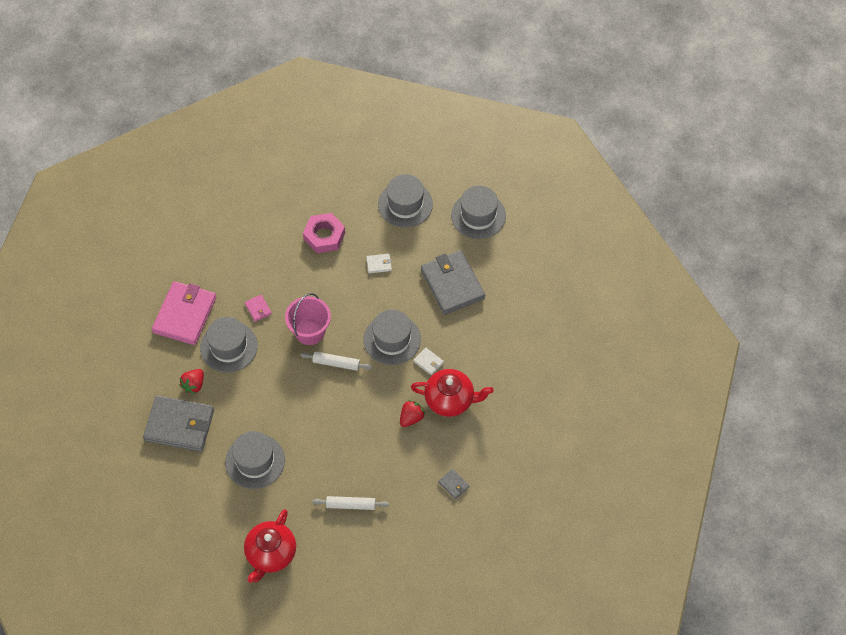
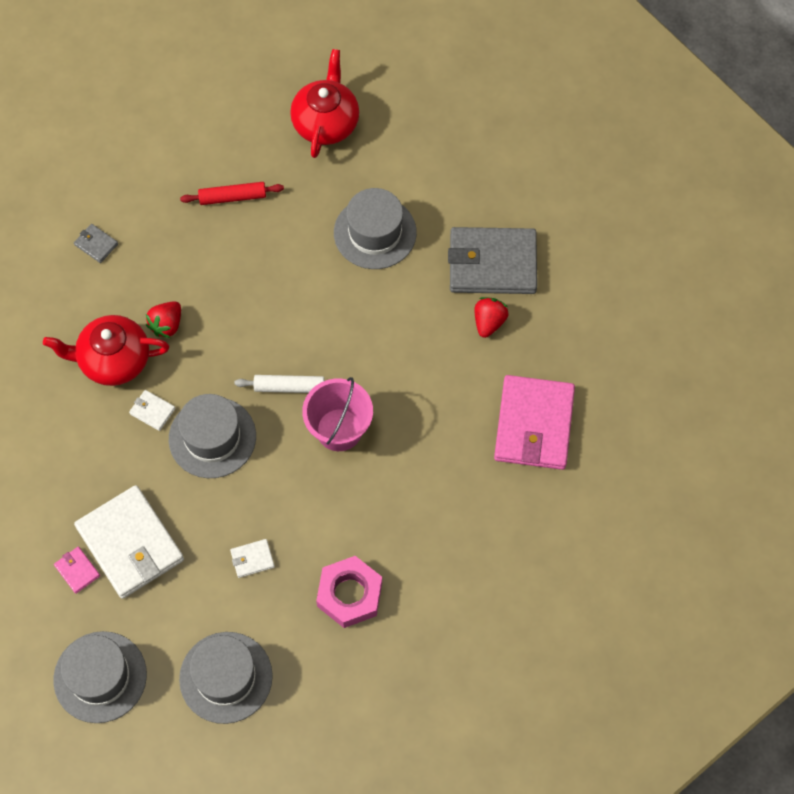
camera: 170 degrees right, 5 degrees up
grey hat [200,317,258,373] -> none
pink wallet [245,295,272,322] -> pink wallet moved to [54,547,100,594]
white rolling pin [313,496,389,510] -> red rolling pin [180,182,284,205]
grey wallet [421,250,485,315] -> white wallet [74,485,184,599]

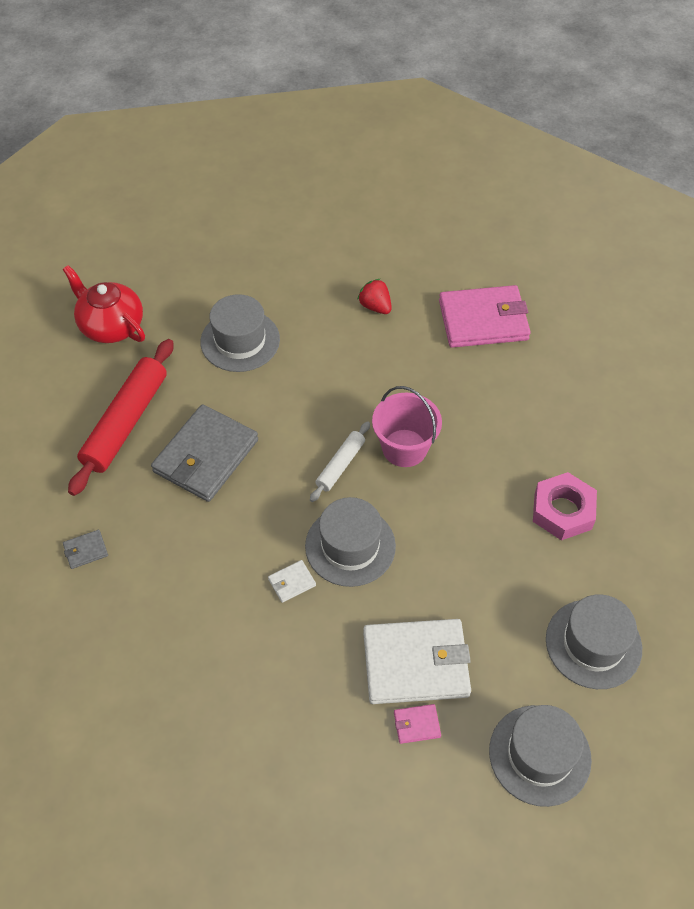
camera: 60 degrees left, 10 degrees down
red teapot [43,315,169,386] -> none
red strawberry [146,301,181,338] -> none
red rolling pin [180,182,284,205] -> red rolling pin [68,339,173,496], size x1.89
white wallet [230,539,275,578] -> none
grey wallet [448,227,537,294] -> grey wallet moved to [151,404,258,502]
pink wallet [494,375,575,470] -> pink wallet turned 45 degrees counterclockwise [439,285,531,348]

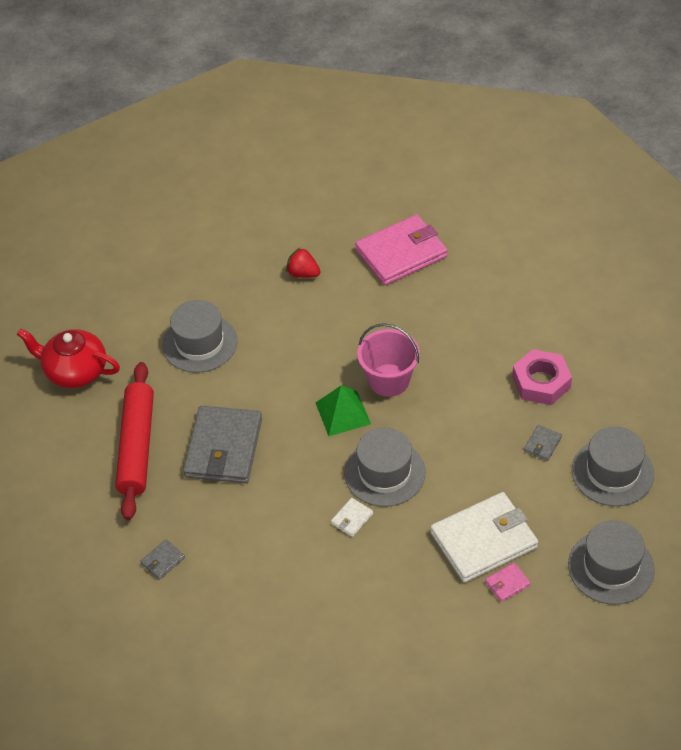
camera: 20 degrees left, 5 degrees down
white rolling pin [310,421,370,502] -> green pyramid [316,385,371,436]
none -> grey wallet [524,425,562,461]

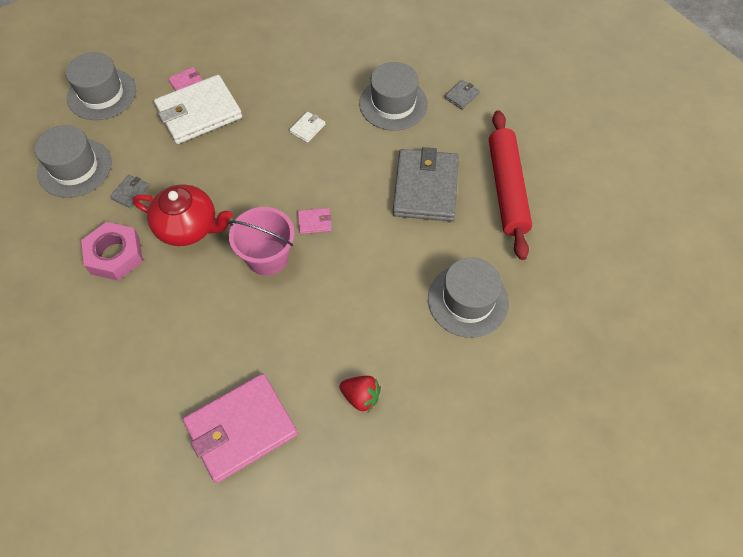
camera: 175 degrees right, 10 degrees up
red teapot [17,329,120,388] -> red teapot moved to [133,184,233,246]
green pyramid [316,385,371,436] -> pink wallet [298,208,332,234]
grey hat [344,428,425,507] -> grey hat moved to [359,62,428,131]

